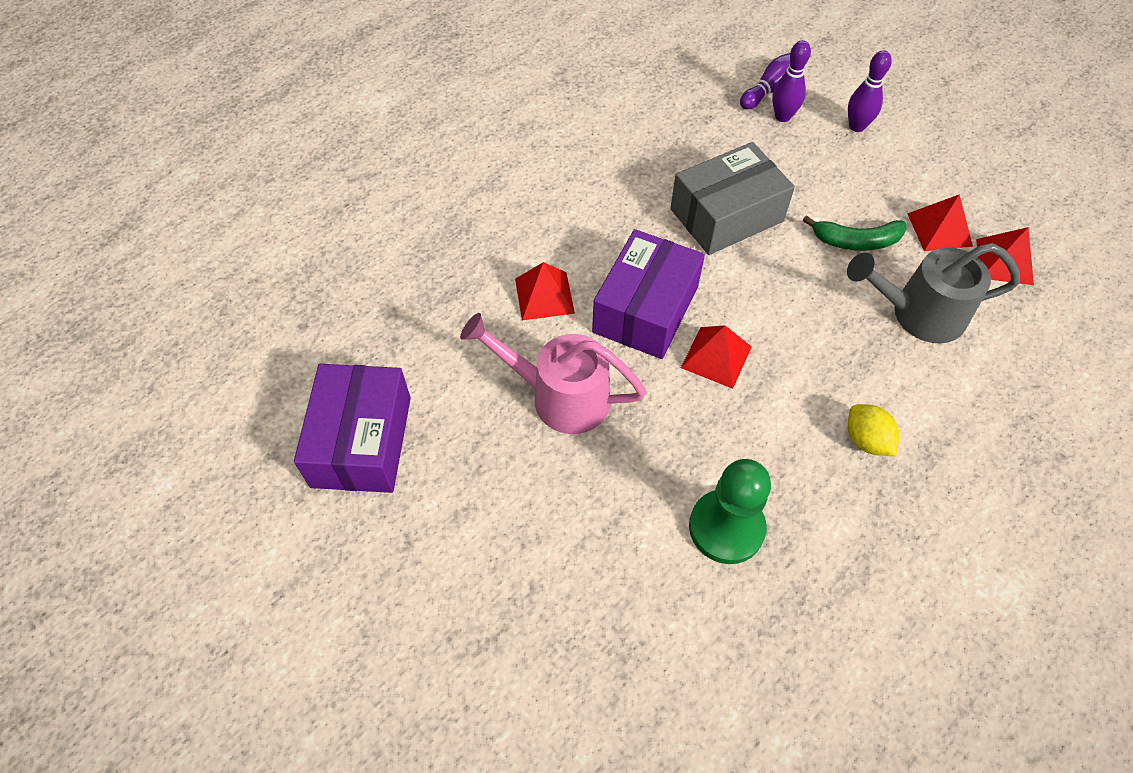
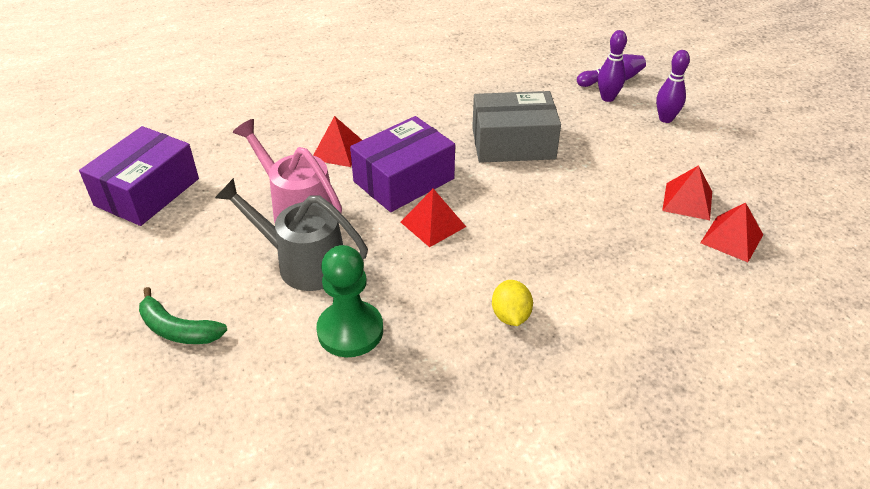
camera: 25 degrees right, 15 degrees down
green banana [803,215,907,251] -> green banana moved to [139,287,227,344]
grey watering can [847,243,1020,343] -> grey watering can moved to [215,178,368,291]

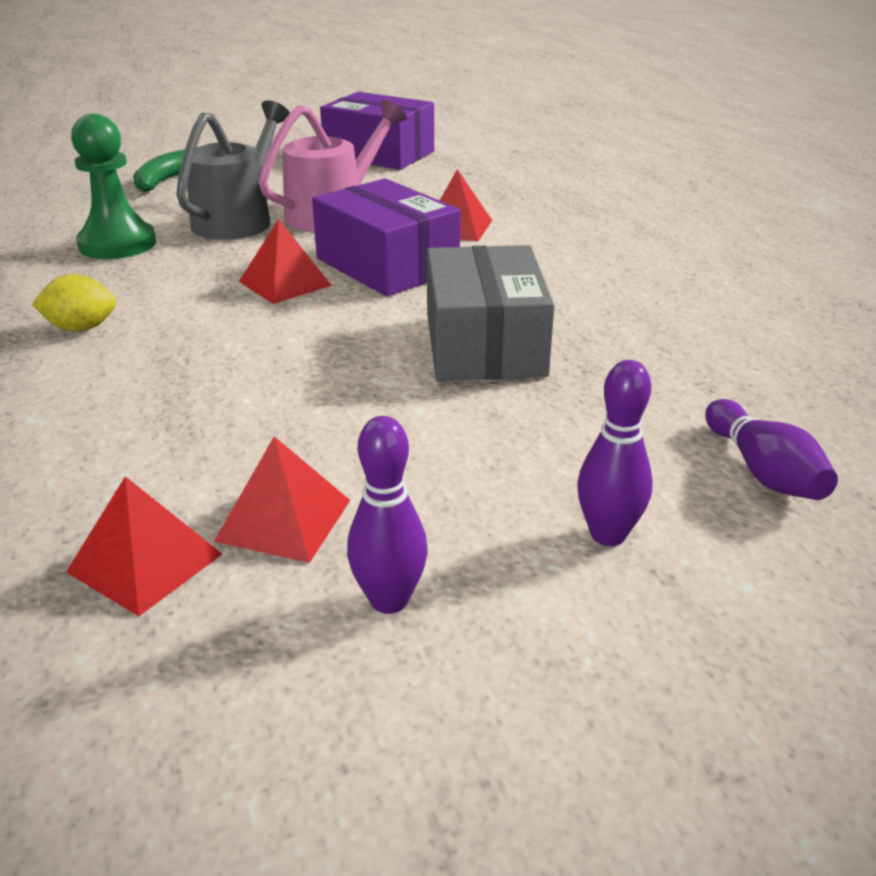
camera: 90 degrees right, 10 degrees down
purple bowling pin [598,30,627,102] -> purple bowling pin moved to [347,416,428,614]

